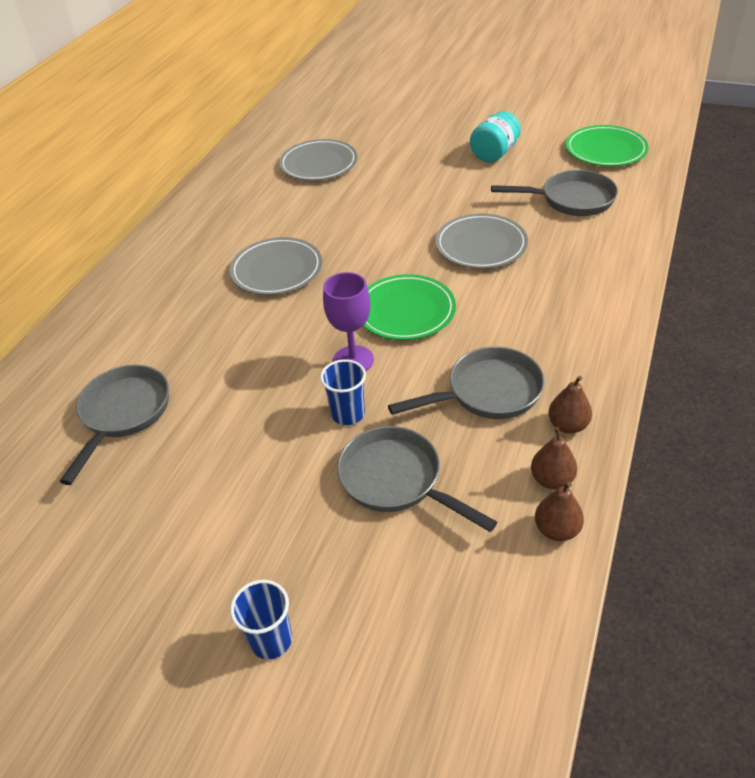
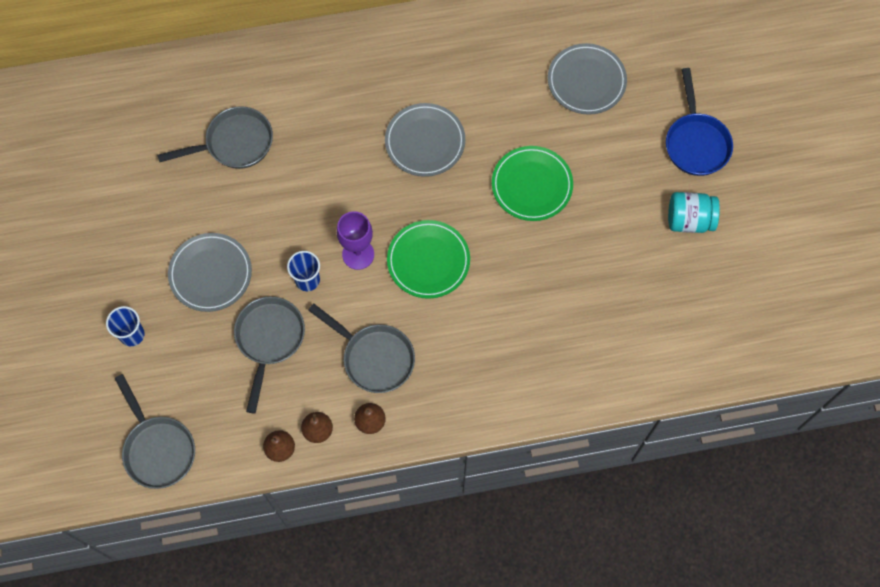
camera: 55 degrees right, 25 degrees up
grey plate [435,214,528,269] -> grey plate moved to [168,233,252,312]
grey pan [491,170,618,216] -> grey pan moved to [115,374,195,489]
green plate [566,125,649,167] -> green plate moved to [492,146,573,221]
none -> blue pan [666,68,733,176]

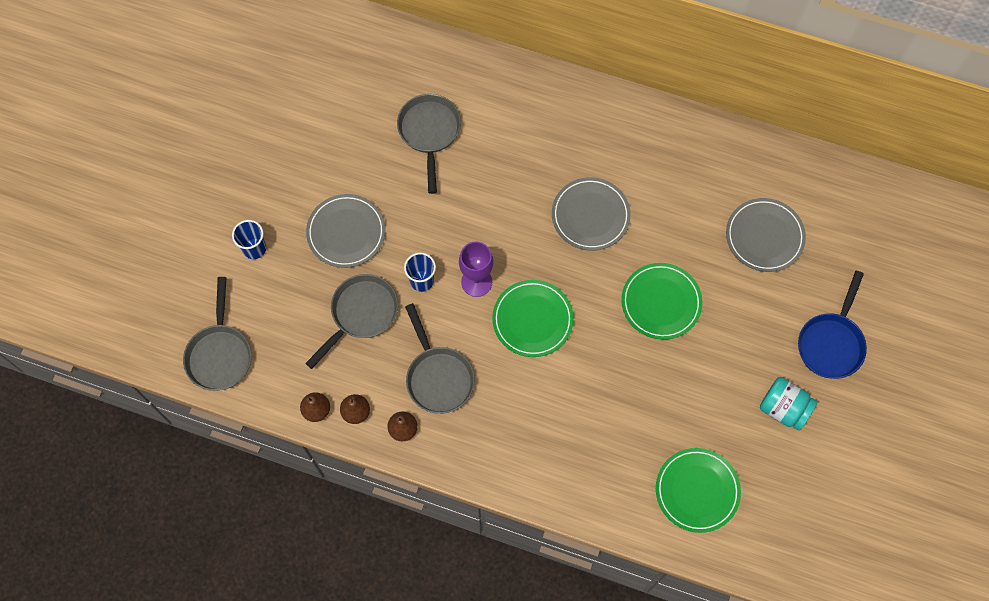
camera: 30 degrees right, 0 degrees up
grey pan [157,106,273,169] -> grey pan turned 105 degrees counterclockwise [397,94,461,194]
none -> green plate [656,448,741,533]

